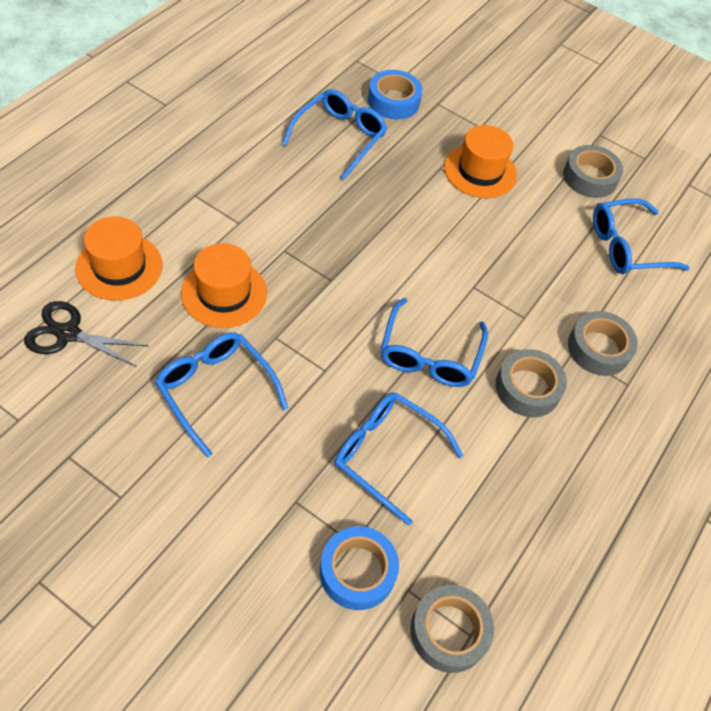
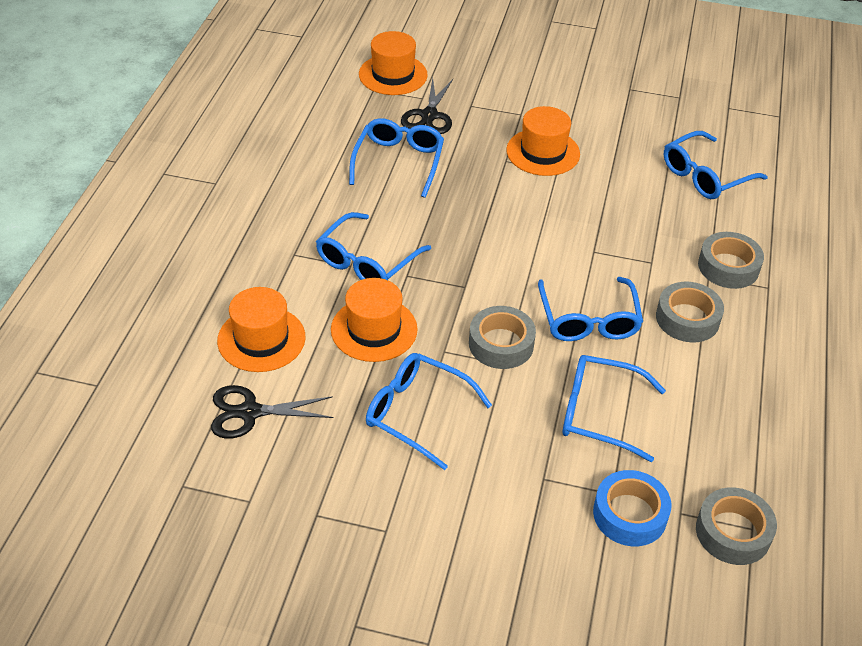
camera: 15 degrees left, 10 degrees down
blue tape [368,70,422,119] -> black scissors [401,78,453,134]
grey tape [563,145,623,198] -> grey tape moved to [469,306,536,369]
none -> blue glasses [316,212,431,280]
none -> orange hat [359,31,428,95]

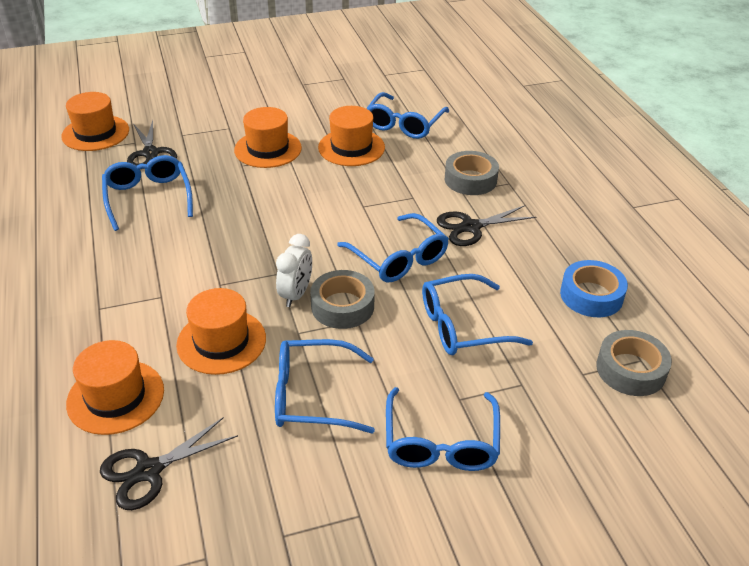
camera: 30 degrees left, 5 degrees down
blue glasses [316,212,431,280] -> blue glasses moved to [386,387,500,471]
blue tape [593,470,671,546] -> blue tape moved to [560,260,628,317]
grey tape [656,282,724,342] -> black scissors [437,205,536,246]
none -> white clock [276,234,312,307]
none -> orange hat [318,106,385,166]

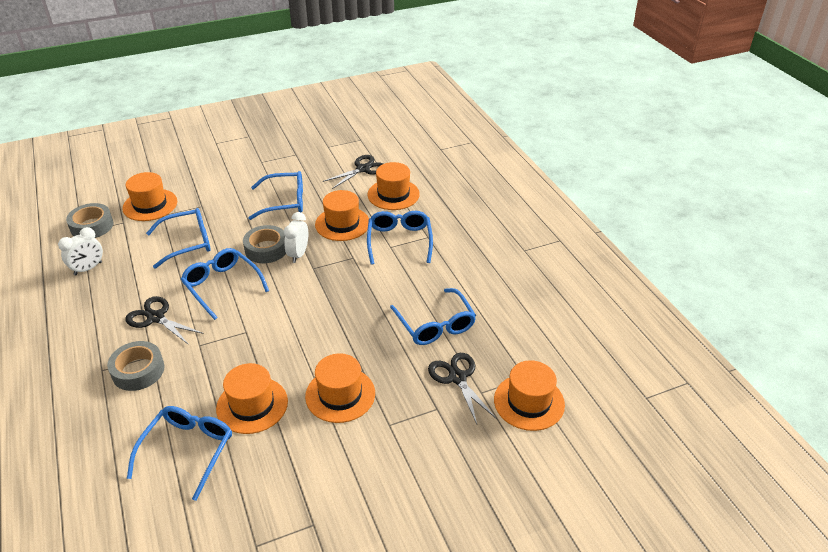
camera: 175 degrees right, 0 degrees up
blue glasses [386,387,500,471] -> blue glasses moved to [367,211,433,265]
black scissors [437,205,536,246] -> black scissors turned 120 degrees counterclockwise [125,296,204,345]
blue tape [560,260,628,317] -> white clock [58,227,103,275]
none -> orange hat [122,172,177,221]

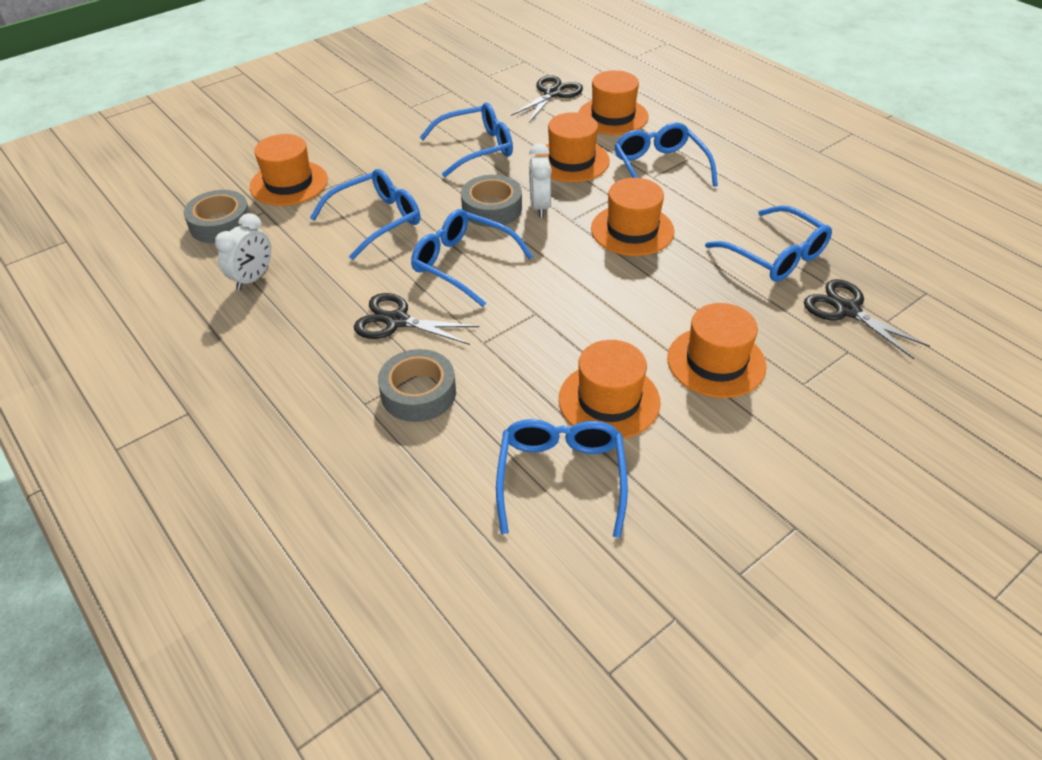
camera: 15 degrees left, 5 degrees up
orange hat [494,360,565,431] -> orange hat moved to [591,178,675,256]

